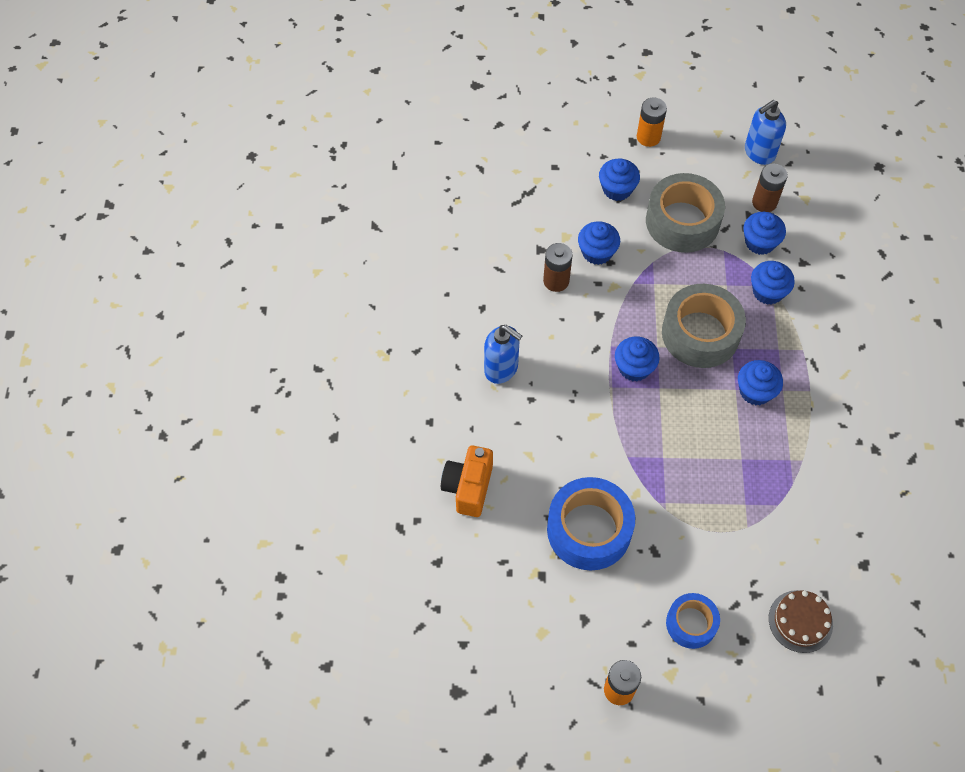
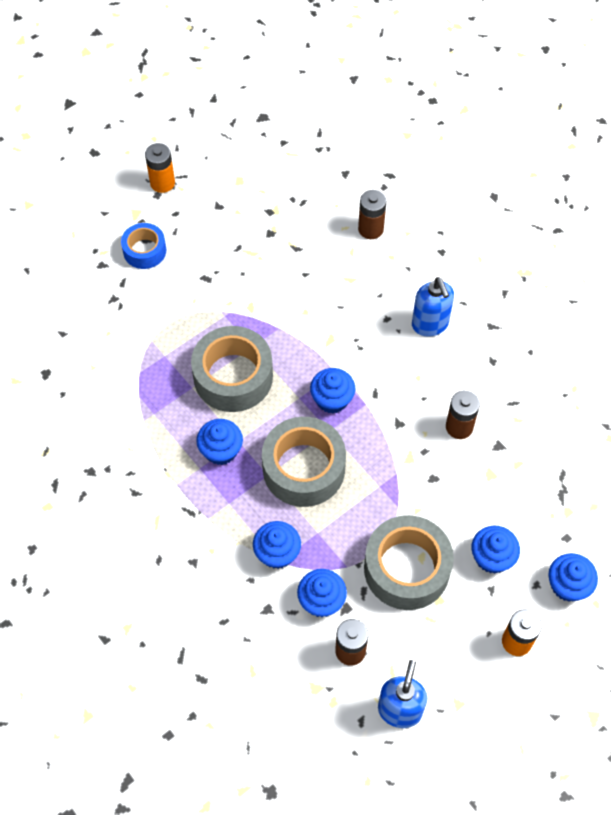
camera: 140 degrees right, 0 degrees up
orange camera [441,446,493,517] -> brown battery [358,190,386,239]
blue soap dispenser [484,325,522,384] -> blue soap dispenser turned 105 degrees counterclockwise [412,277,454,337]
blue tape [547,477,635,571] -> none
blue cupcake [578,221,620,265] -> blue cupcake moved to [549,553,598,602]
brown cake [769,590,833,653] -> none
none -> grey tape [191,326,273,412]

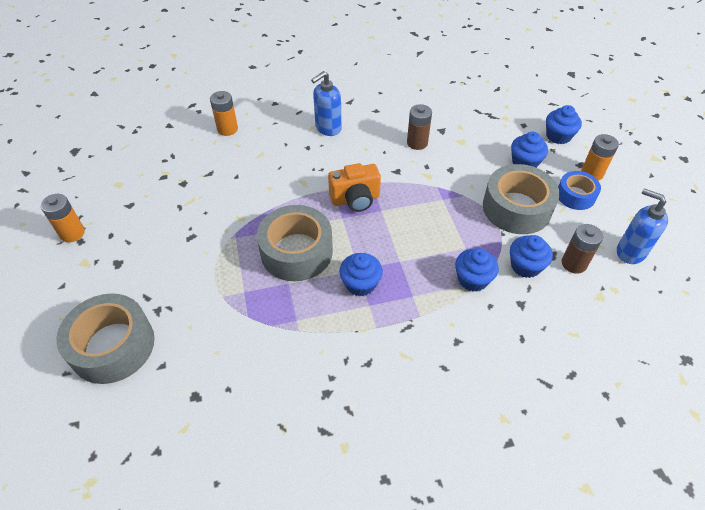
camera: 65 degrees left, 10 degrees down
blue tape [121,223,166,269] -> blue tape moved to [558,171,601,210]
grey tape [262,417,346,507] -> grey tape moved to [57,294,155,384]
blue cupcake [310,368,355,414] -> orange camera [328,163,381,212]
brown battery [358,190,386,239] -> orange battery [210,91,238,136]
blue soap dispenser [412,277,454,337] -> blue soap dispenser turned 135 degrees clockwise [311,71,342,136]

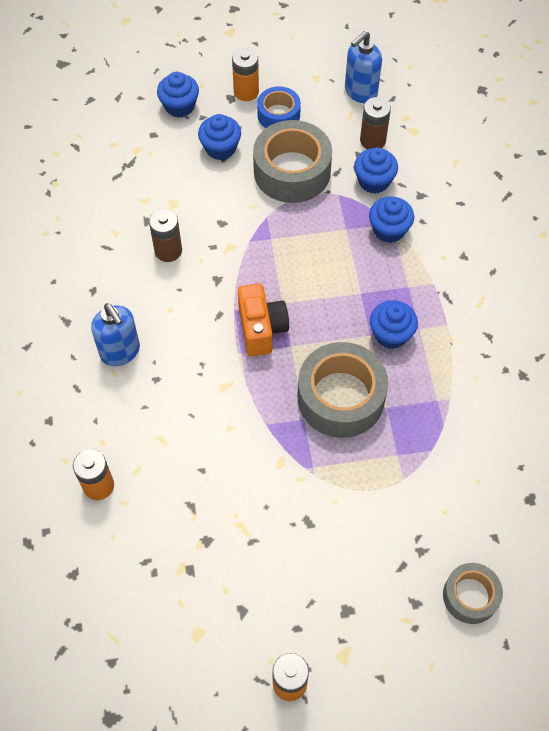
camera: 85 degrees left, 10 degrees up
grey tape [57,294,155,384] -> grey tape [443,563,503,624], size x0.57

